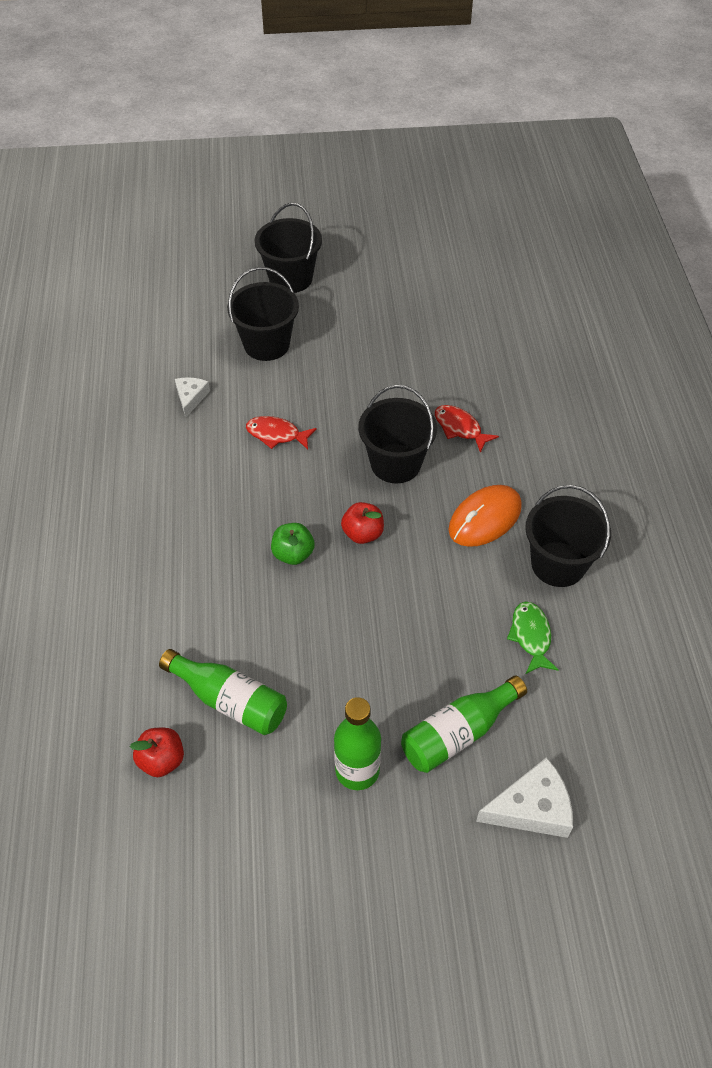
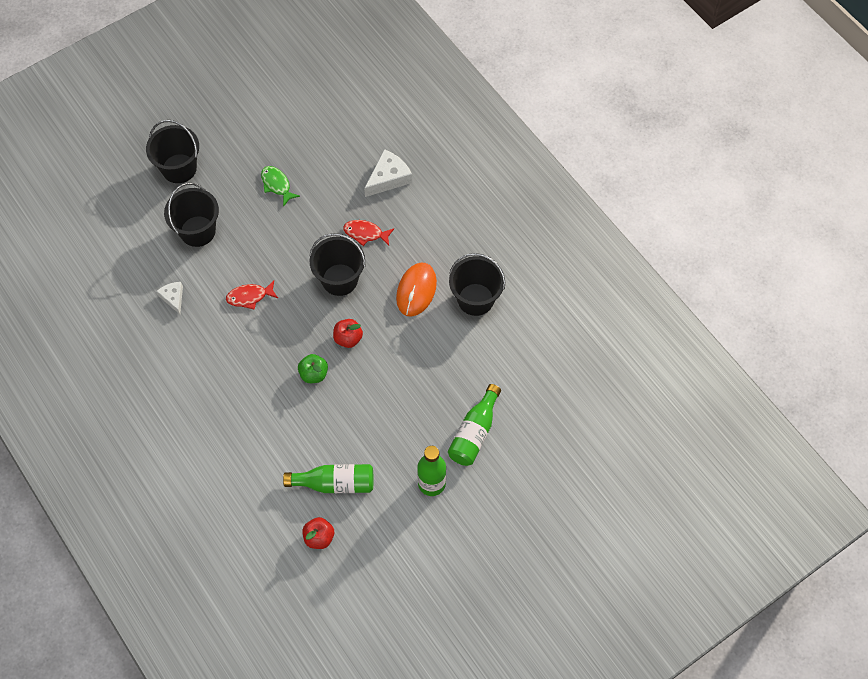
camera: 30 degrees left, 10 degrees up
white cheese [476,757,573,838] -> white cheese moved to [364,149,412,197]
green fish [507,602,559,674] -> green fish moved to [261,166,300,207]

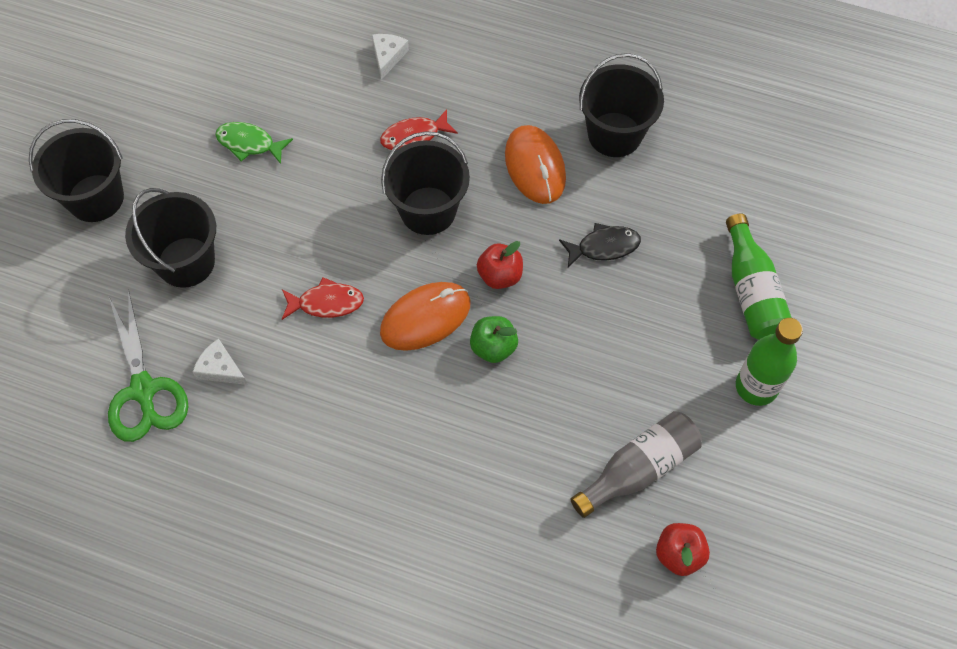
camera: 35 degrees left, 0 degrees up
red fish [226,281,278,309] -> red fish turned 135 degrees counterclockwise [282,277,364,320]
green bottle [283,464,373,493] -> grey bottle [570,411,702,518]
white cheese [364,149,412,197] -> white cheese [372,34,409,80], size x0.61
none -> green scissors [108,289,188,442]
none -> orange mouse [380,282,471,351]
none -> black fish [559,223,641,268]

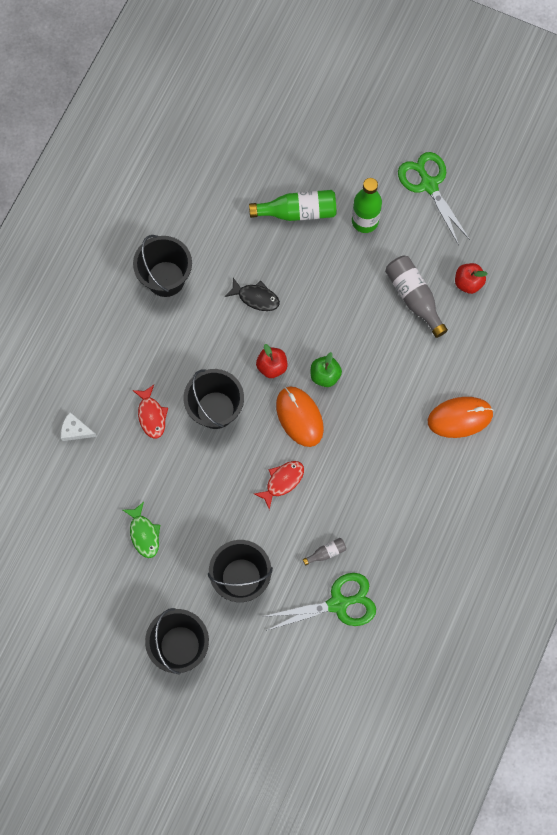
camera: 85 degrees left, 10 degrees up
white cheese [192,339,248,385] -> grey bottle [303,538,347,566]
green fish [215,122,293,164] -> green fish turned 45 degrees counterclockwise [123,502,160,558]
red fish [282,277,364,320] -> red fish turned 45 degrees clockwise [254,461,304,510]
orange mouse [505,125,566,204] -> orange mouse moved to [428,397,493,438]
black fish [559,223,641,268] -> black fish turned 120 degrees clockwise [225,278,280,311]
none -> green scissors [398,152,470,245]

